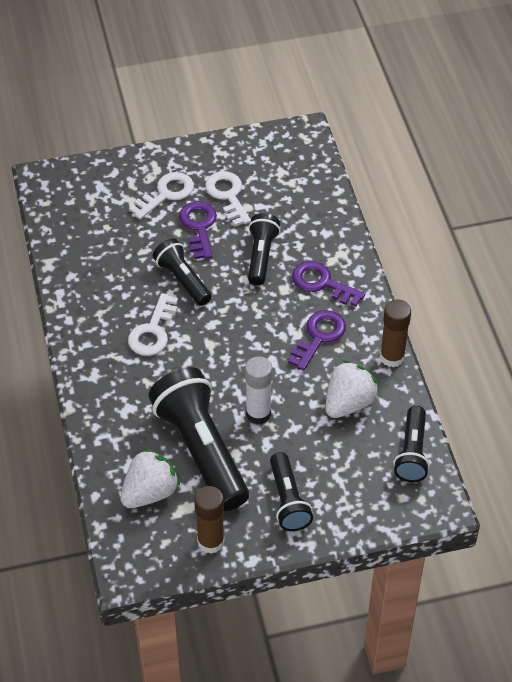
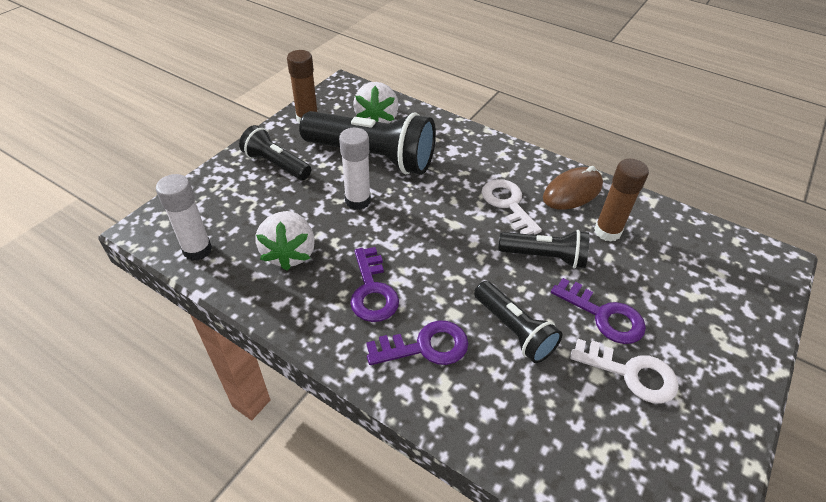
camera: 135 degrees right, 5 degrees down
white key [129,172,194,220] -> none
brown glue stick [380,300,411,368] -> brown glue stick moved to [594,159,649,242]
black flashlight [393,406,430,482] -> white glue stick [156,174,212,261]
none -> brown mouse [543,166,603,210]

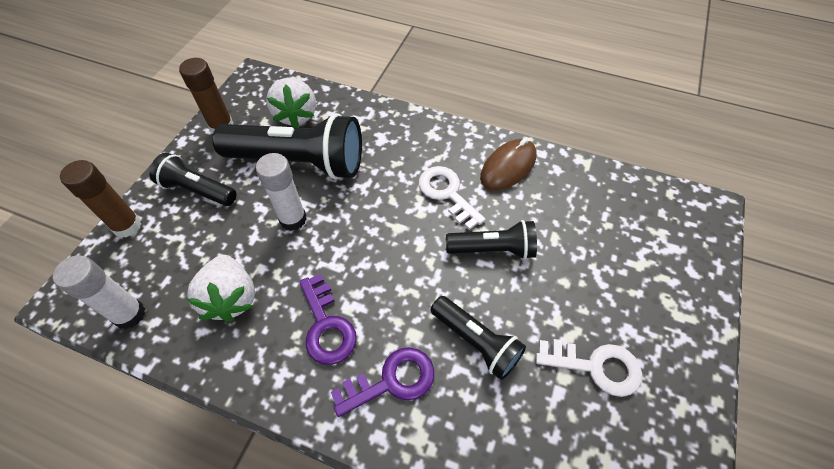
camera: 10 degrees left, 10 degrees up
purple key [551,278,646,344] -> none
brown glue stick [594,159,649,242] -> brown glue stick moved to [60,160,142,237]

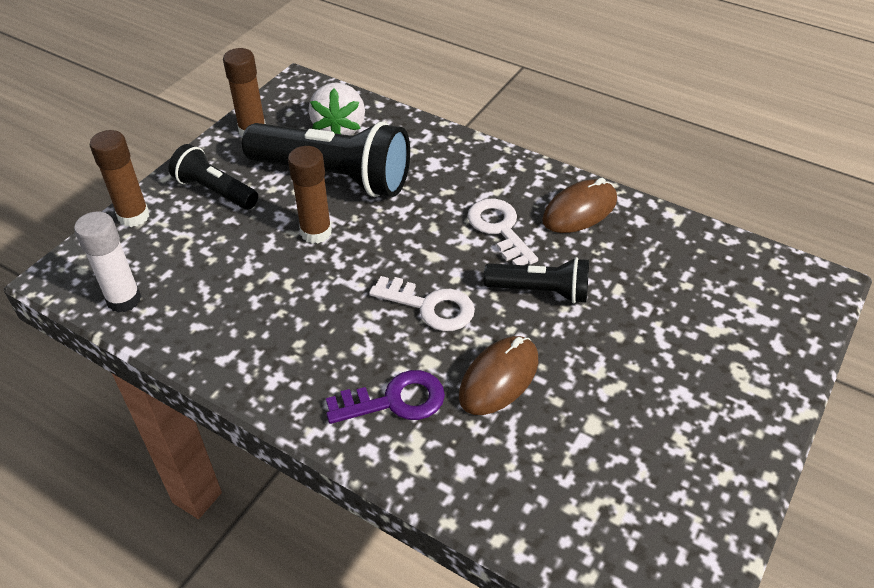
camera: 10 degrees right, 10 degrees down
white strawberry [187,255,255,322] -> none
white glue stick [256,153,307,231] -> brown glue stick [288,146,332,244]
purple key [299,274,357,365] -> none
black flashlight [431,296,526,380] -> brown mouse [459,336,538,415]
white key [536,339,642,397] -> white key moved to [369,276,475,331]

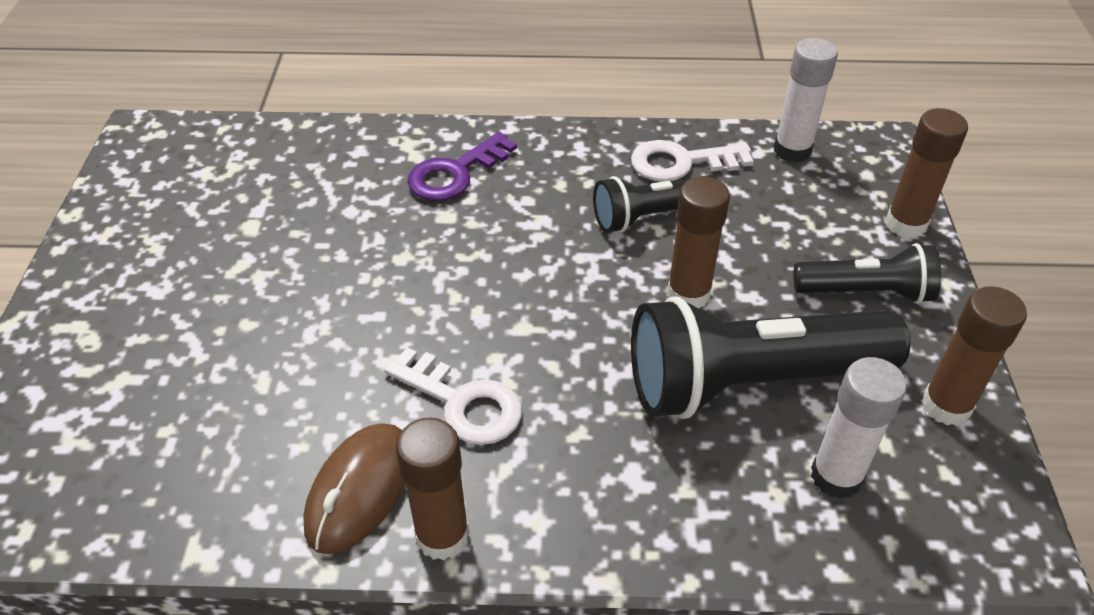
camera: 150 degrees right, 0 degrees up
white strawberry [308,82,365,135] -> white glue stick [811,357,907,499]
white key [369,276,475,331] -> white key moved to [631,140,754,182]
brown mouse [459,336,538,415] -> none
black flashlight [484,257,589,304] -> black flashlight moved to [593,175,717,233]
none -> brown glue stick [396,417,469,561]

